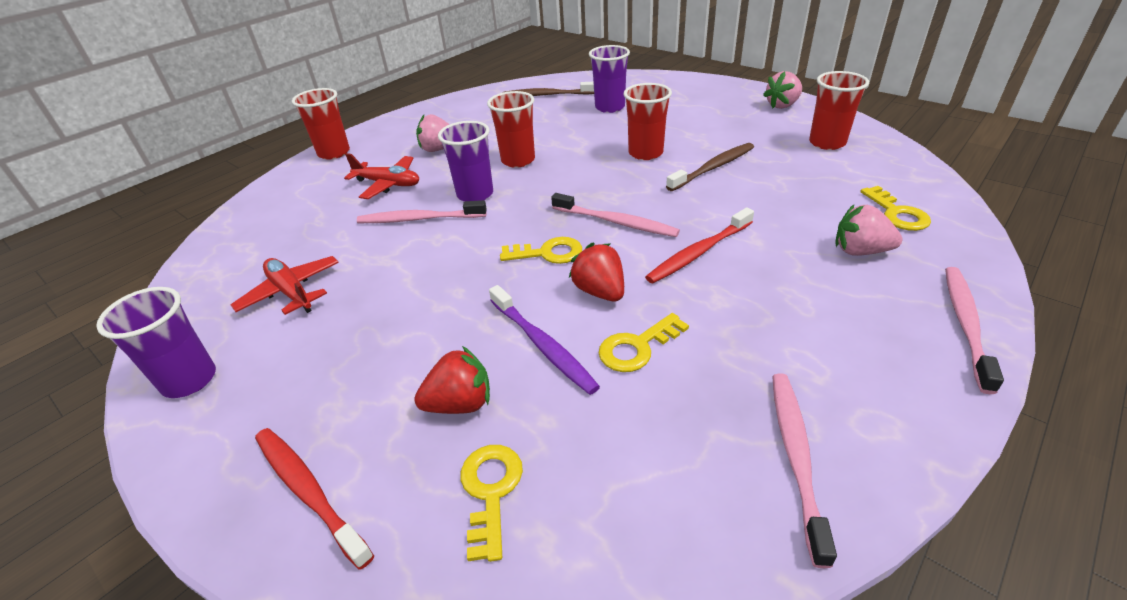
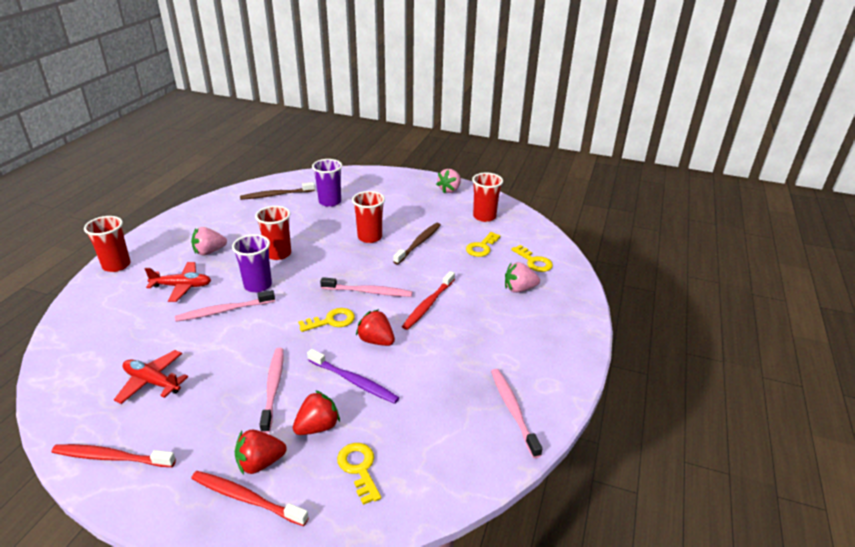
camera: 25 degrees left, 5 degrees down
purple cup [96,287,216,398] -> red toothbrush [52,444,176,467]
yellow key [599,313,689,372] -> yellow key moved to [466,232,501,257]
pink toothbrush [945,267,1004,394] -> pink toothbrush moved to [259,348,284,433]
none -> red strawberry [235,430,286,475]

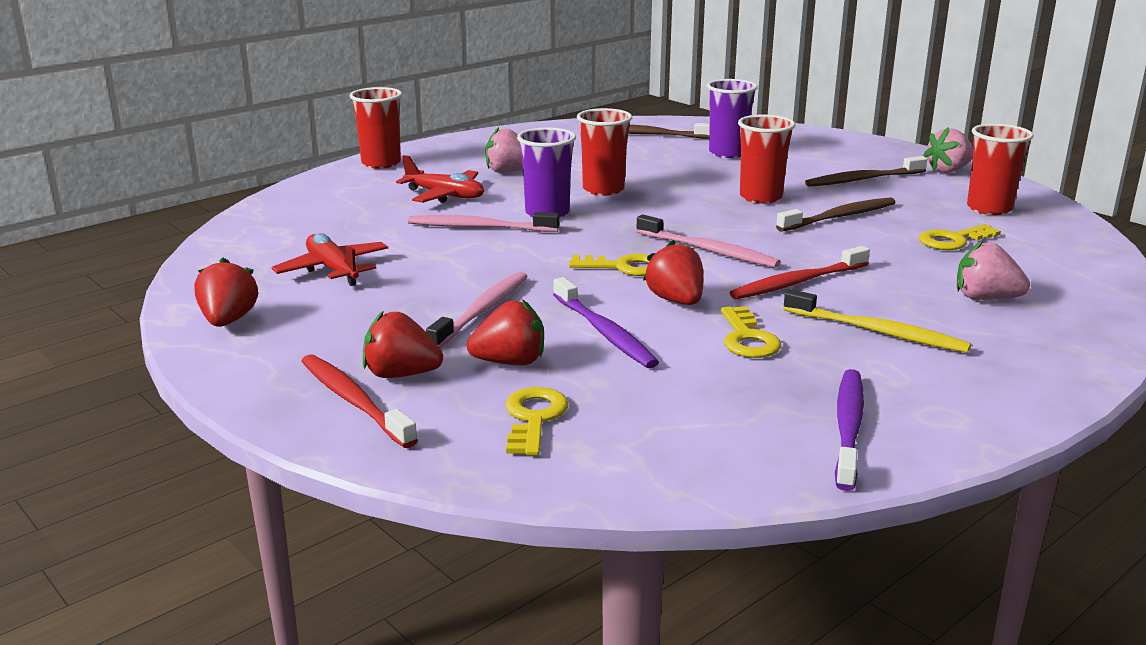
camera: 30 degrees right, 10 degrees down
red toothbrush [52,444,176,467] -> red strawberry [194,257,259,327]
pink toothbrush [491,369,542,458] -> purple toothbrush [835,369,864,491]
yellow key [511,245,553,272] -> yellow key moved to [721,306,781,358]
none -> yellow toothbrush [784,289,971,353]
none -> brown toothbrush [805,156,927,187]

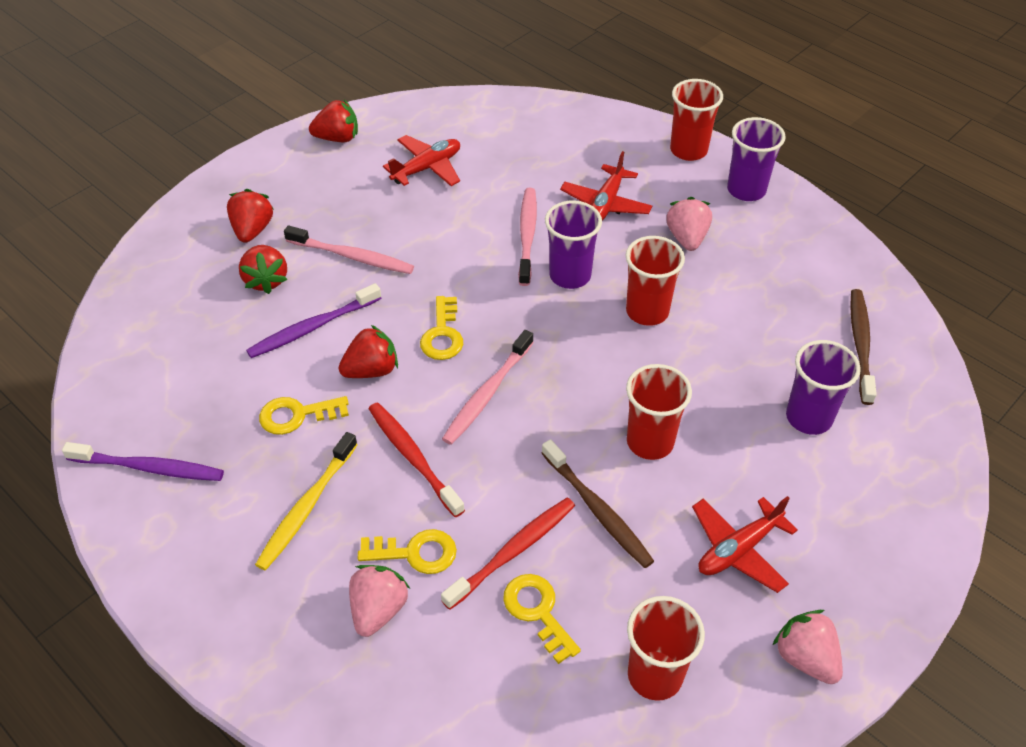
camera: 85 degrees right, 25 degrees up
red toothbrush [301,355,418,448] -> red toothbrush moved to [441,498,575,610]
yellow key [505,387,568,456] -> yellow key moved to [358,529,457,574]
brown toothbrush [805,156,927,187] -> red plane [692,496,798,593]
none -> purple cup [727,117,786,201]

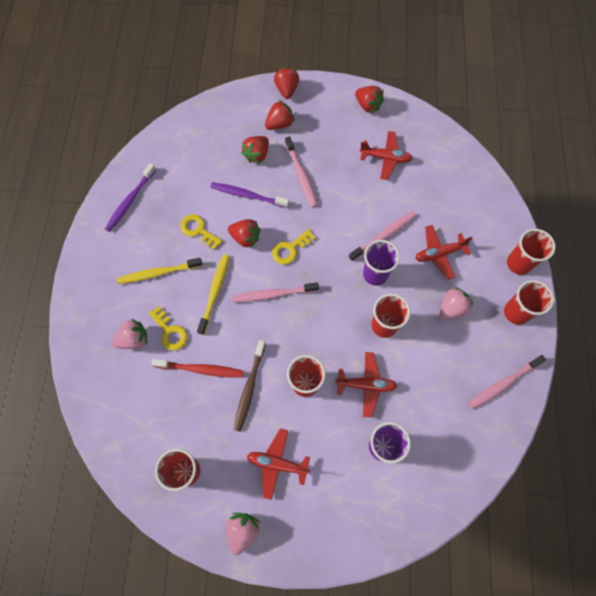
camera: 50 degrees right, 20 degrees up
purple toothbrush [62,442,224,481] -> purple toothbrush turned 60 degrees clockwise [105,163,156,232]
red toothbrush [369,402,465,517] -> yellow toothbrush [197,254,230,335]
yellow key [503,574,581,664] -> none
purple cup [727,117,786,201] -> red cup [504,280,554,325]
brown toothbrush [850,289,877,405] -> none
none -> red strawberry [274,67,299,99]
none -> red plane [335,352,397,417]
none -> pink toothbrush [468,355,546,409]

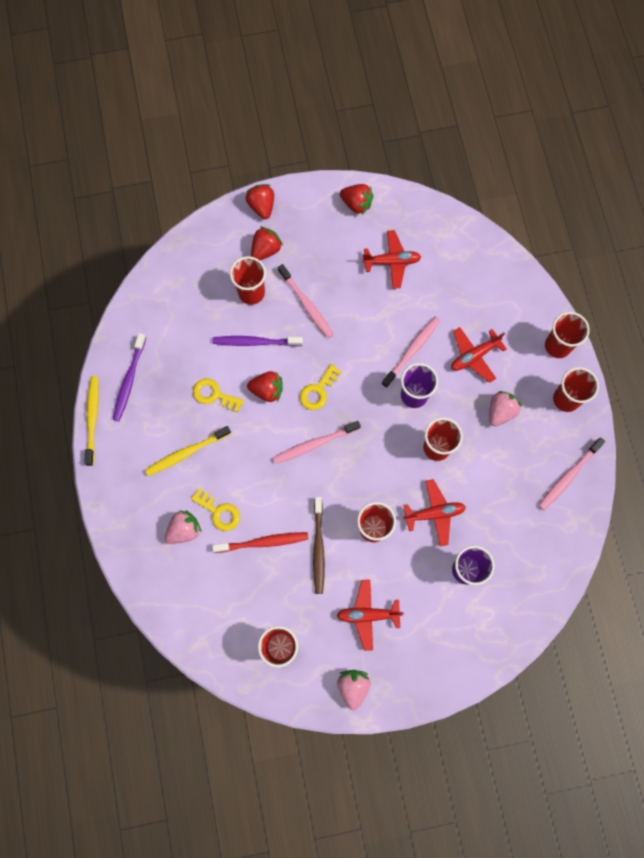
camera: 15 degrees left, 5 degrees up
yellow toothbrush [197,254,230,335] -> yellow toothbrush moved to [84,376,99,466]
red strawberry [241,136,269,164] -> red cup [230,256,266,305]

